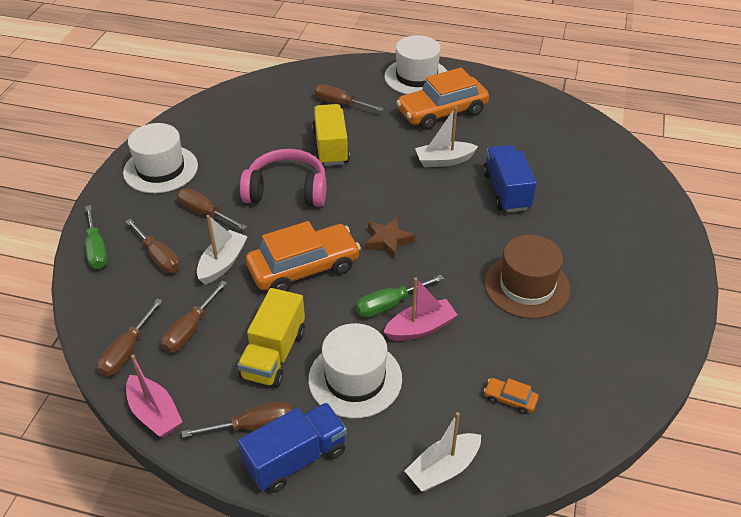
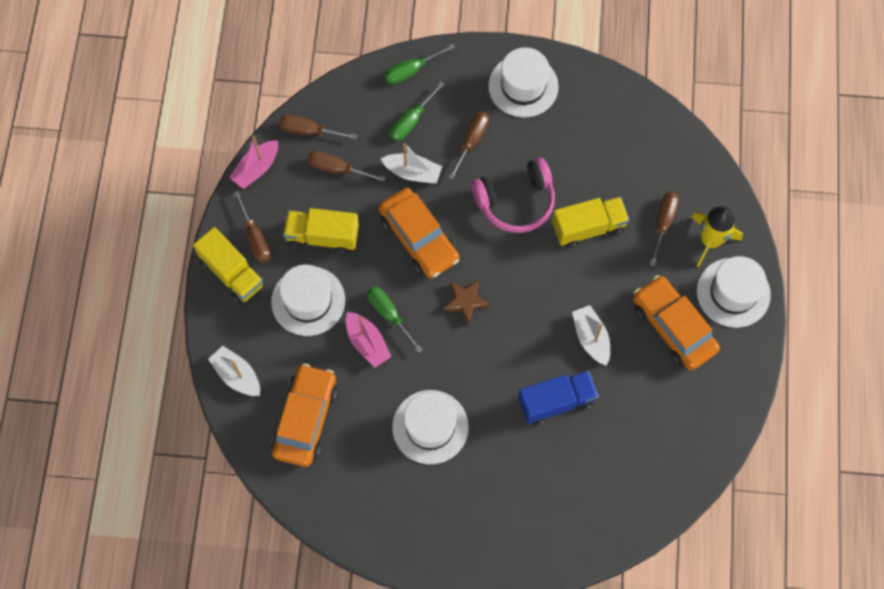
camera: 80 degrees right, 25 degrees up
brown screwdriver [126,219,180,273] -> green screwdriver [389,82,445,141]
blue truck [238,403,347,493] -> yellow truck [193,227,265,304]
pink headphones [240,149,326,207] -> pink headphones turned 75 degrees clockwise [471,158,555,233]
orange car [484,378,539,414] -> orange car [271,364,338,467], size x2.41
brown hat [485,235,570,319] -> white hat [392,390,469,464]
none -> yellow rocket [691,206,743,267]

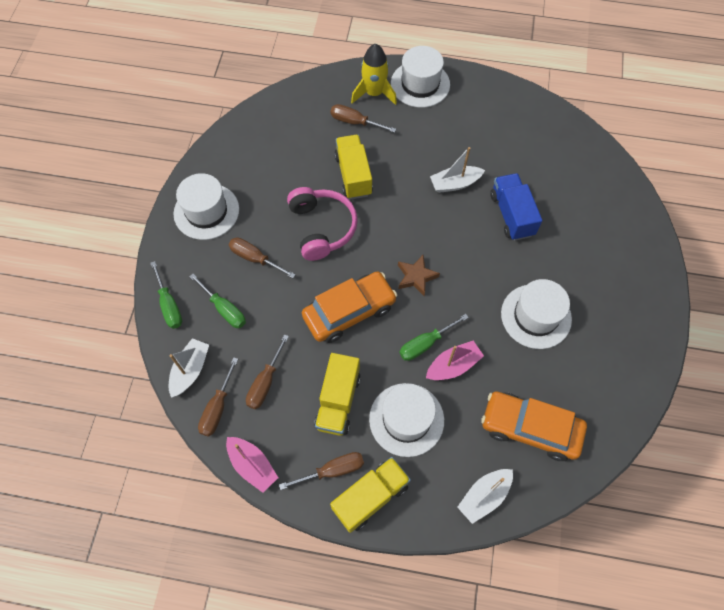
camera: 85 degrees left, 5 degrees down
white boat [381,143,442,184] -> white boat moved to [169,338,209,398]
orange car [633,275,720,370] -> none

